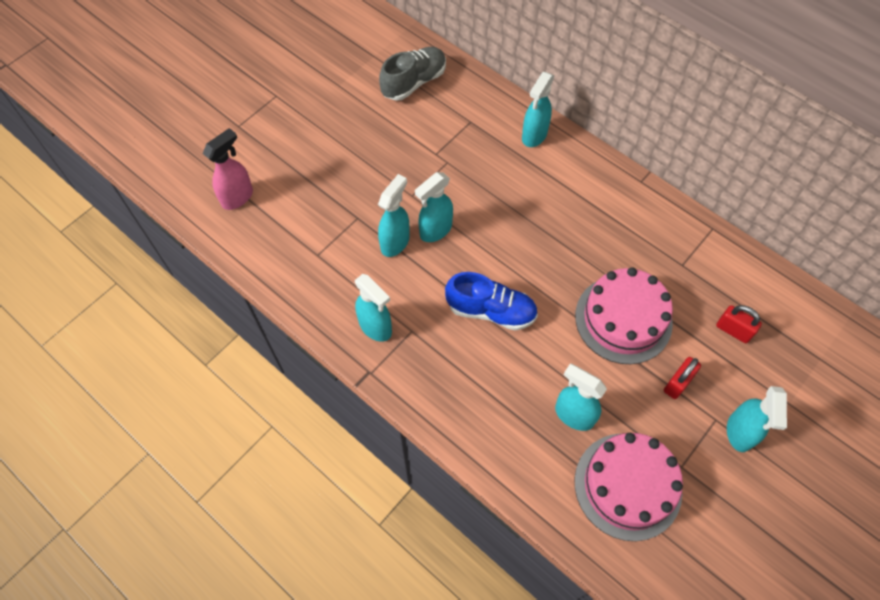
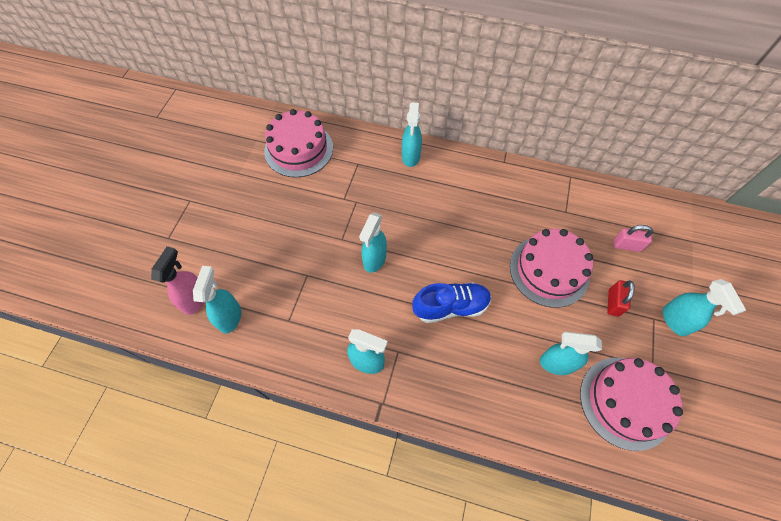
camera: 25 degrees left, 0 degrees up
turquoise spray bottle [378,174,410,257] -> turquoise spray bottle moved to [193,266,241,334]
grey shoe [379,47,446,101] -> pink cake [264,109,333,178]
red padlock [716,305,762,343] -> pink padlock [614,225,653,252]

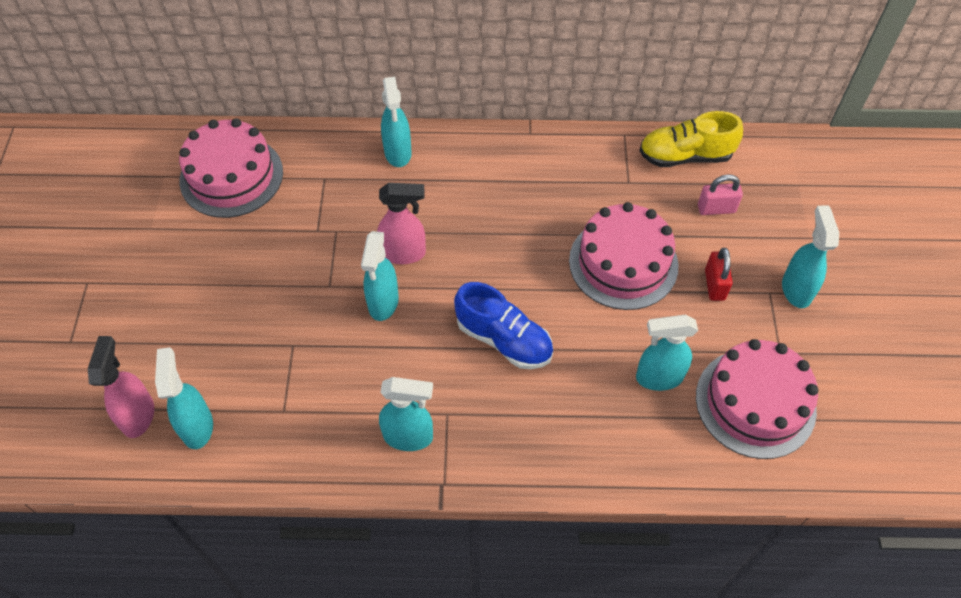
camera: 15 degrees left, 5 degrees down
blue shoe [412,282,491,323] -> blue shoe turned 60 degrees clockwise [454,282,553,369]
turquoise spray bottle [663,279,746,336] -> turquoise spray bottle turned 150 degrees counterclockwise [782,205,839,308]
none -> pink spray bottle [377,183,426,264]
none -> yellow shoe [639,111,743,167]

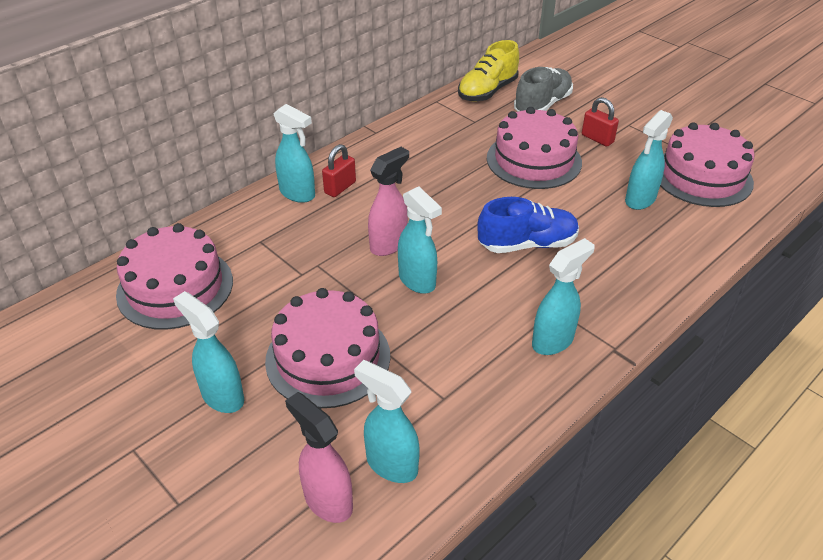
camera: 45 degrees left, 15 degrees down
pink padlock [698,175,743,215] -> grey shoe [514,67,573,112]
turquoise spray bottle [782,205,839,308] -> turquoise spray bottle moved to [173,291,244,413]
none -> pink cake [265,288,390,408]
none -> red padlock [322,144,356,197]

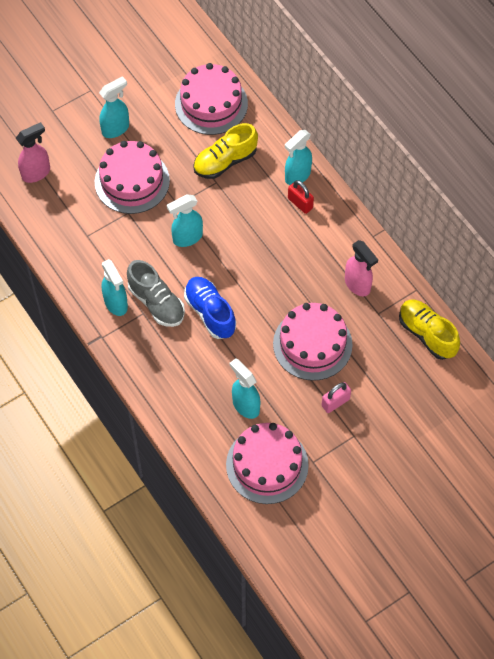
camera: 100 degrees right, 20 degrees up
turquoise spray bottle [354,360,420,483] -> none
pink spray bottle [368,147,409,256] -> pink spray bottle moved to [345,240,378,296]
blue shoe [477,197,579,253] -> blue shoe turned 150 degrees clockwise [184,277,236,339]
grey shoe [514,67,573,112] -> grey shoe moved to [127,260,185,327]
red padlock [582,97,619,147] -> pink padlock [321,382,351,413]
none -> yellow shoe [193,123,258,179]

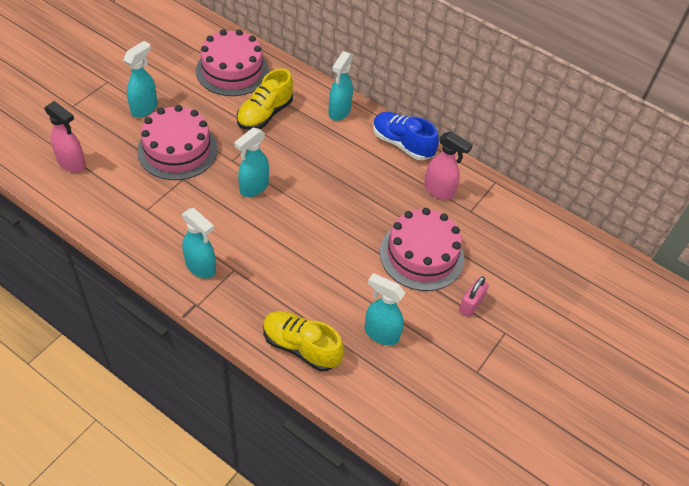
camera: 25 degrees left, 10 degrees down
pink spray bottle [16,122,50,183] -> pink spray bottle turned 90 degrees clockwise [44,101,86,173]
grey shoe [127,260,185,327] -> none
blue shoe [184,277,236,339] -> blue shoe moved to [373,112,439,160]
pink cake [226,423,309,504] -> none
red padlock [288,180,314,214] -> none
yellow shoe [399,300,460,360] -> yellow shoe moved to [263,311,344,371]

